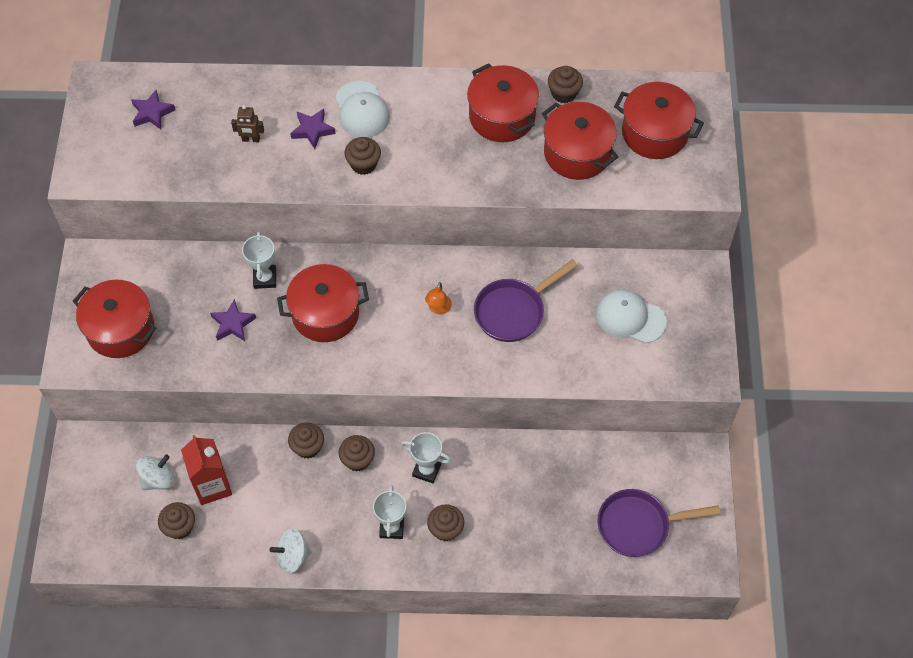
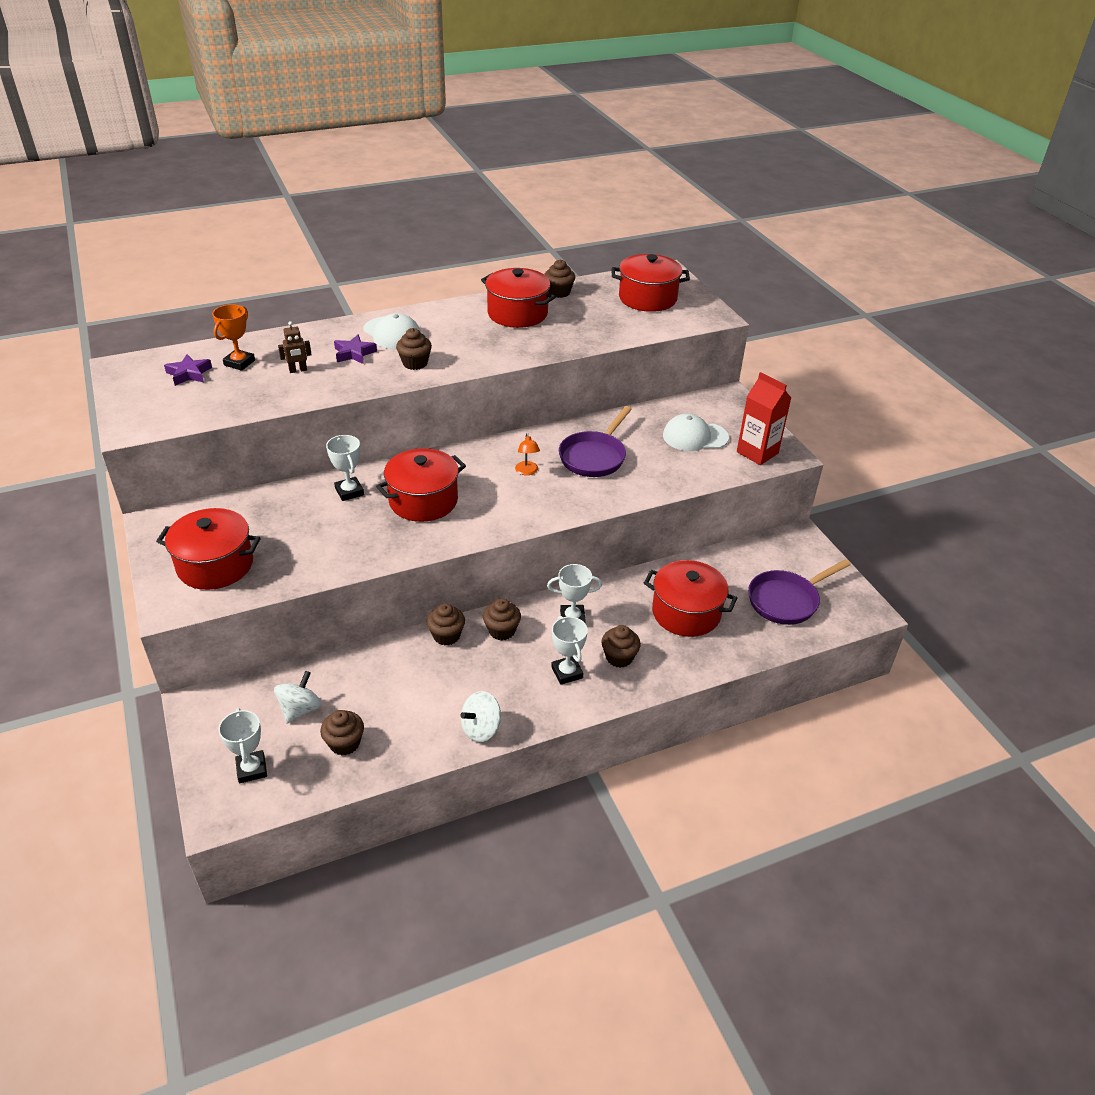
camera: 25 degrees left, 20 degrees down
red carton [181,435,232,505] -> red carton moved to [737,372,791,465]
purple star [210,299,256,341] -> none
red pot [542,102,618,180] -> red pot moved to [644,560,737,637]
none -> orange trophy [212,304,255,371]
none -> white trophy [218,708,267,783]

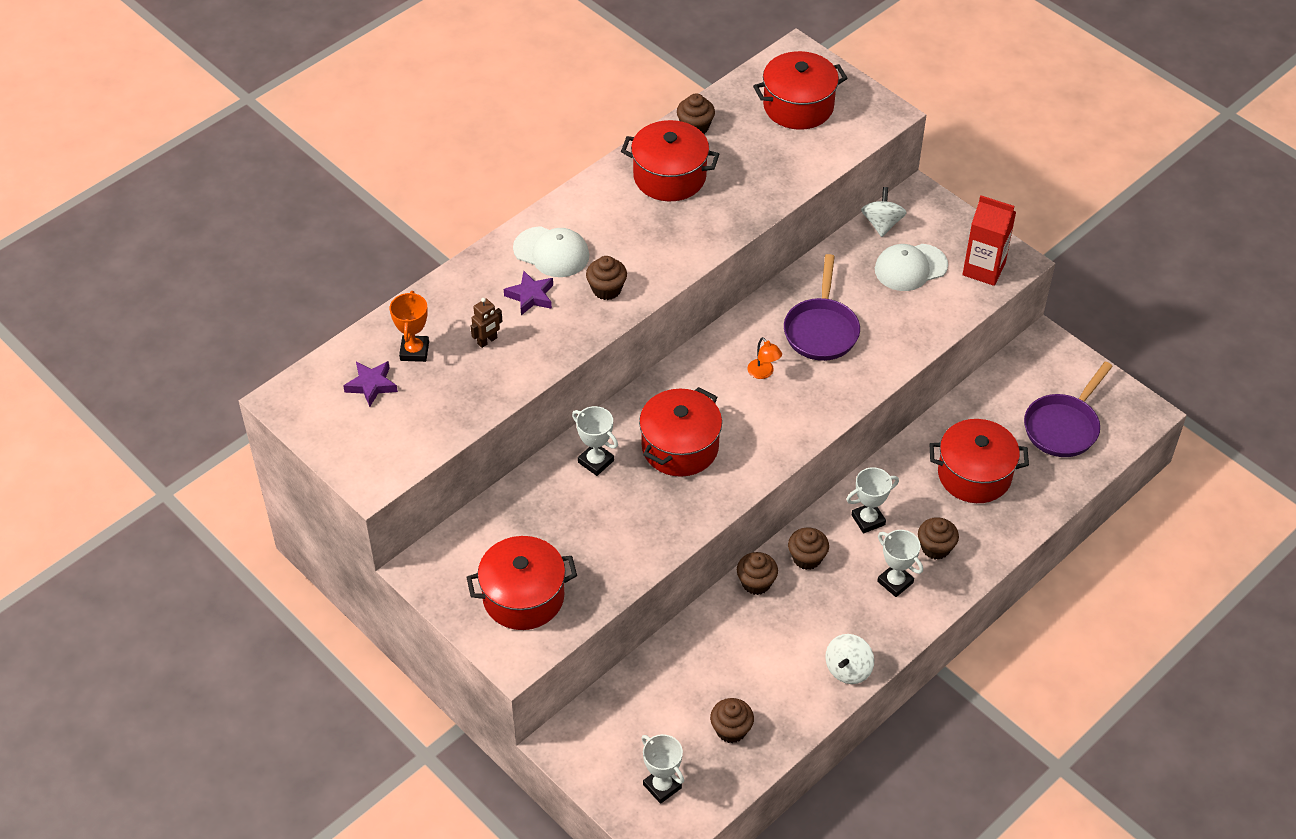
camera: 20 degrees left, 10 degrees up
white spinning top [274,671,322,724] -> white spinning top moved to [861,187,907,237]

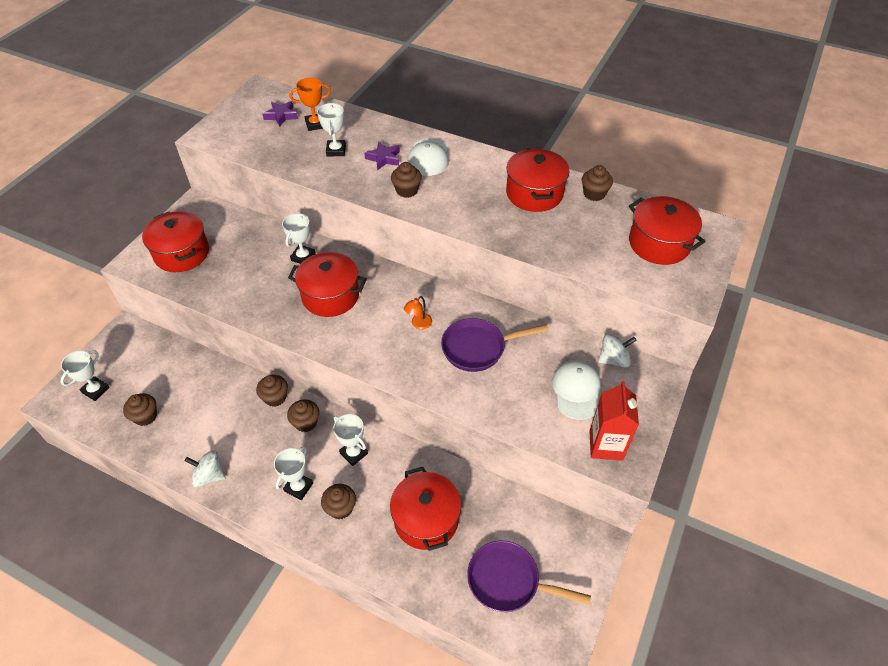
camera: 70 degrees right, 0 degrees up
brown robot [471,298,503,348] -> white trophy [317,103,346,156]
white cap [875,244,948,291] -> white cap turned 45 degrees clockwise [552,360,601,420]

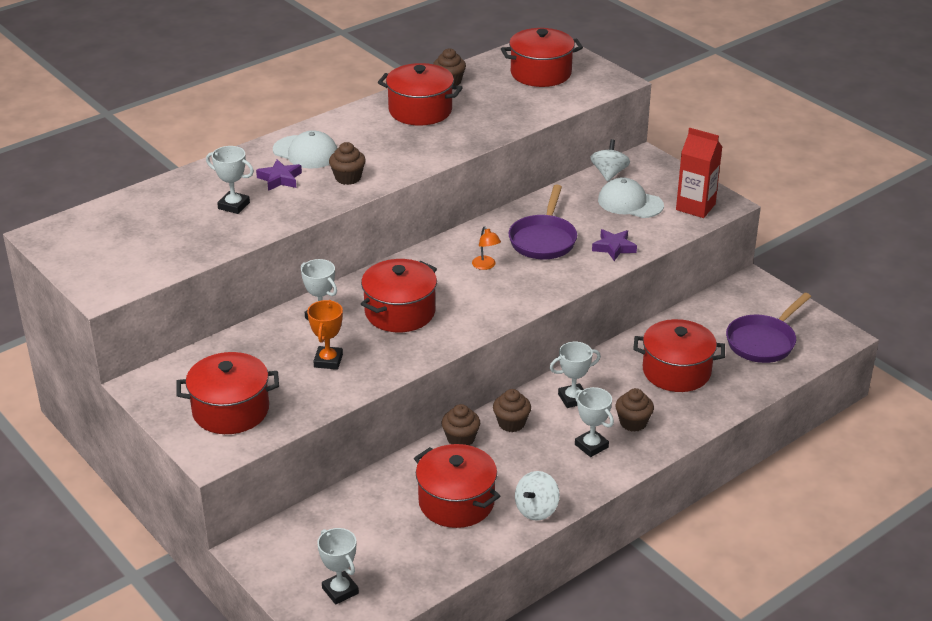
camera: 65 degrees left, 15 degrees down
brown cupcake [123,393,157,426] -> none
purple star [262,101,298,126] -> purple star moved to [592,229,637,261]
orange trophy [290,78,331,131] -> orange trophy moved to [307,300,343,369]
none -> red pot [414,444,500,528]

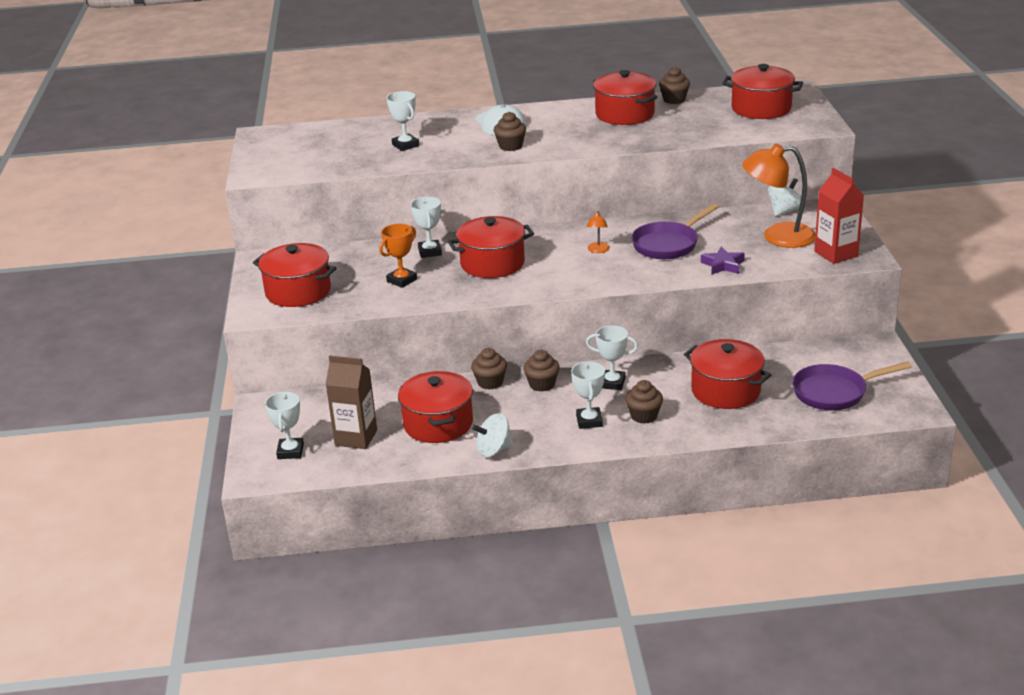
camera: 35 degrees right, 5 degrees down
purple star [256,159,302,191] -> none
white cap [598,177,664,218] -> orange lamp [742,143,816,248]
none -> brown carton [326,355,377,449]

